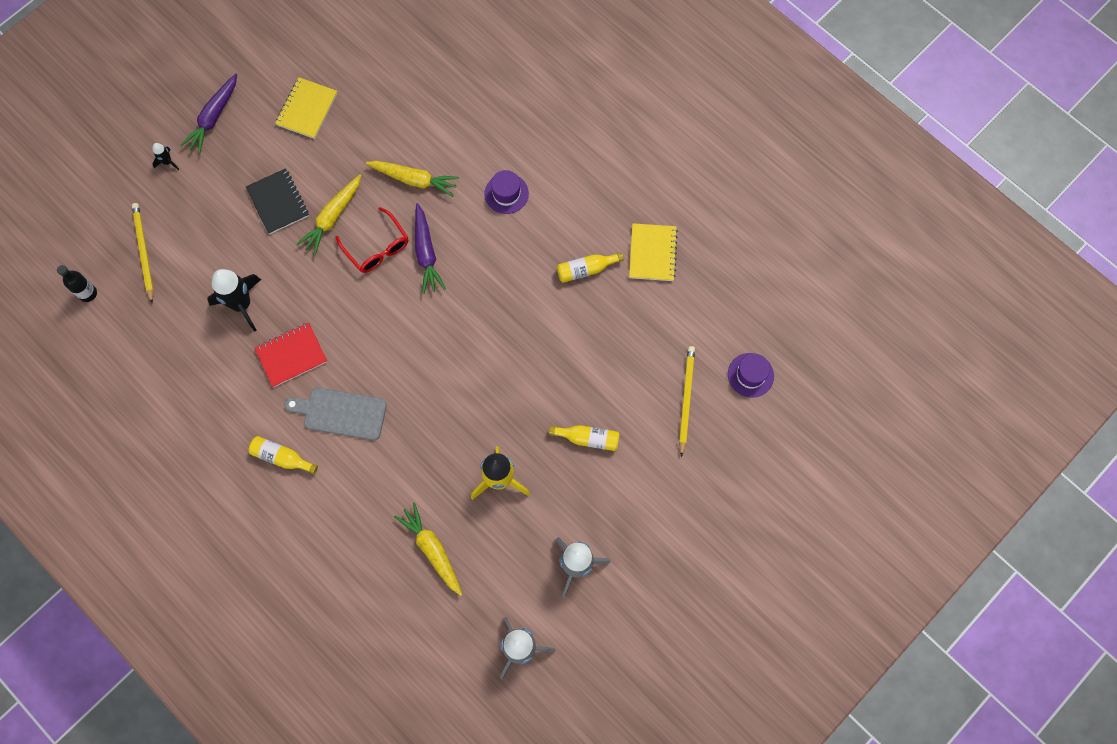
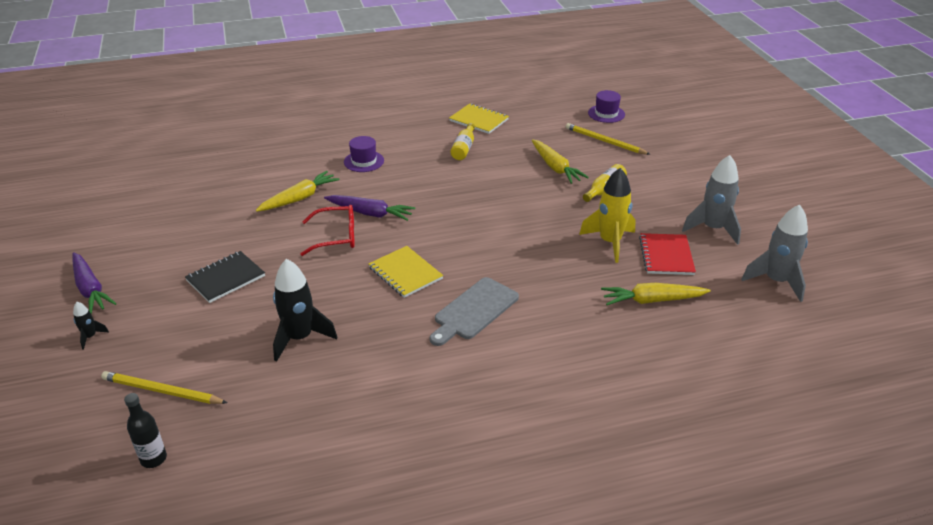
camera: 60 degrees left, 35 degrees down
black notebook [246,168,309,234] -> black notebook turned 45 degrees counterclockwise [185,251,265,303]
yellow bottle [248,436,318,474] -> none
red notebook [254,322,327,387] -> red notebook moved to [639,233,696,275]
yellow notebook [275,77,337,139] -> yellow notebook moved to [368,246,443,298]
yellow carrot [296,175,361,255] -> yellow carrot moved to [532,139,589,184]

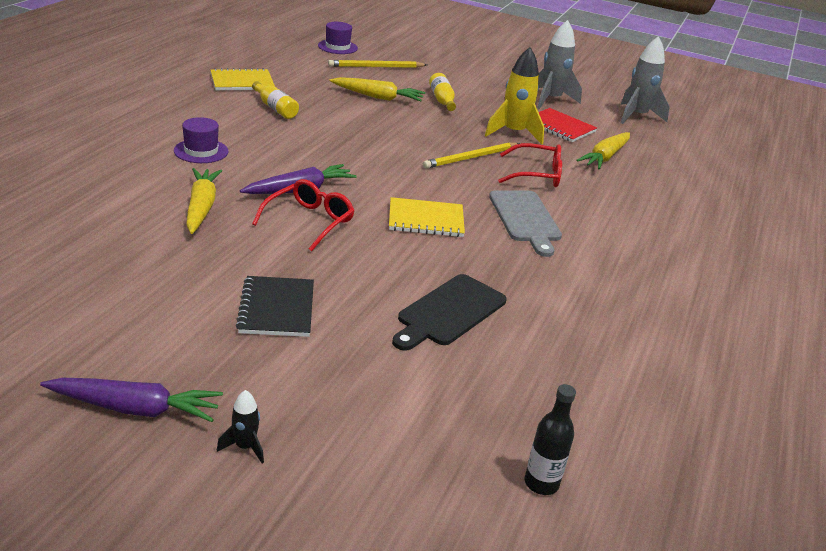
camera: 55 degrees left, 5 degrees down
yellow pencil [101,371,228,404] -> yellow pencil moved to [423,142,519,169]
black rocket [273,259,337,362] -> black cutting board [392,274,507,351]
none -> red glasses [498,143,562,187]

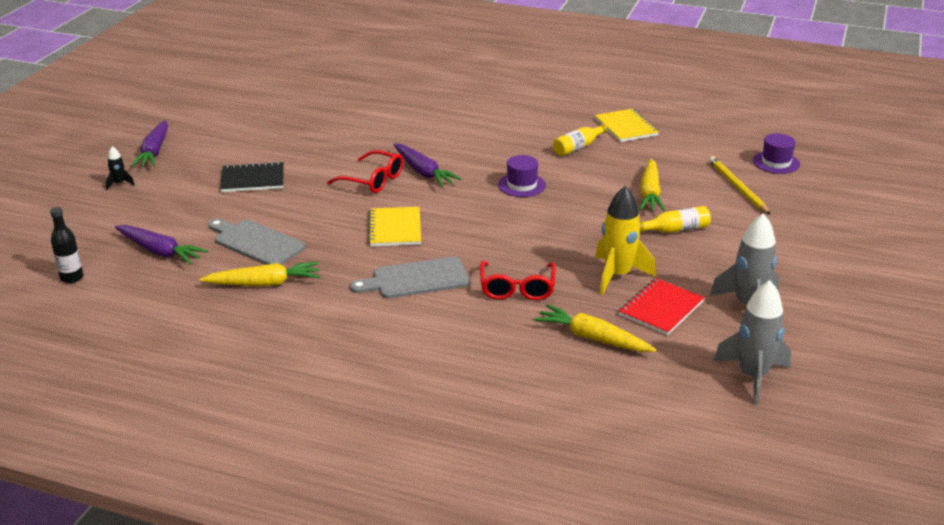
camera: 90 degrees right, 0 degrees up
purple hat [174,117,229,163] -> purple hat moved to [498,155,546,197]
yellow carrot [186,168,222,234] -> yellow carrot moved to [200,262,320,286]
black cutting board [392,274,507,351] -> grey cutting board [208,219,305,265]
yellow pencil [423,142,519,169] -> none
none -> purple carrot [115,225,208,265]

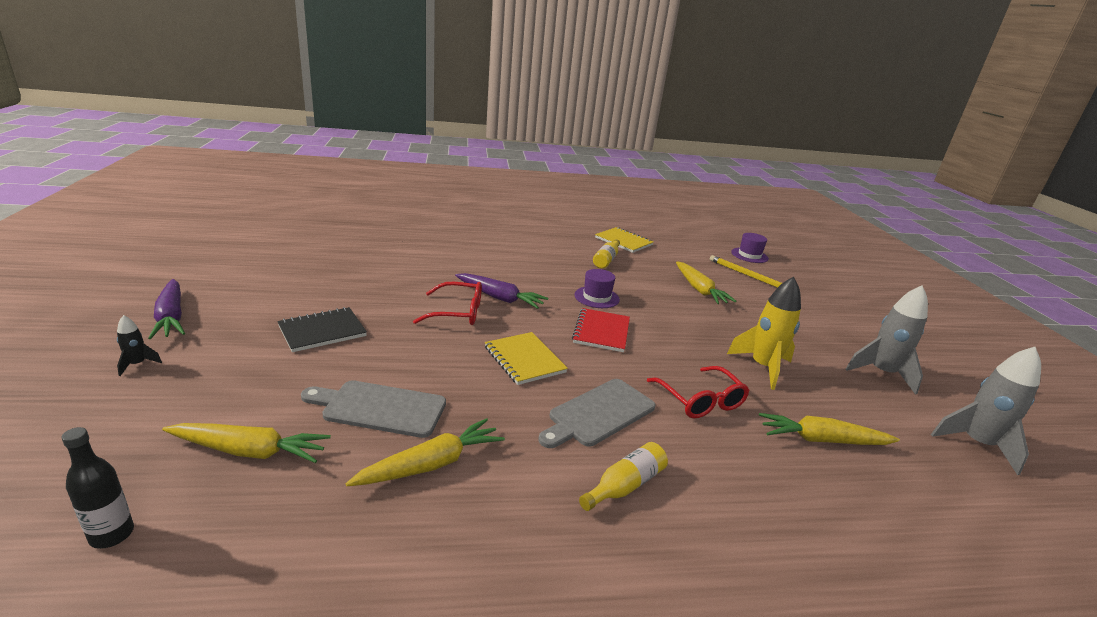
camera: 30 degrees left, 5 degrees down
purple carrot [115,225,208,265] -> yellow carrot [162,423,331,463]
red notebook [619,278,704,335] -> red notebook moved to [572,308,630,352]
yellow bottle [639,206,711,233] -> yellow bottle moved to [579,442,668,511]

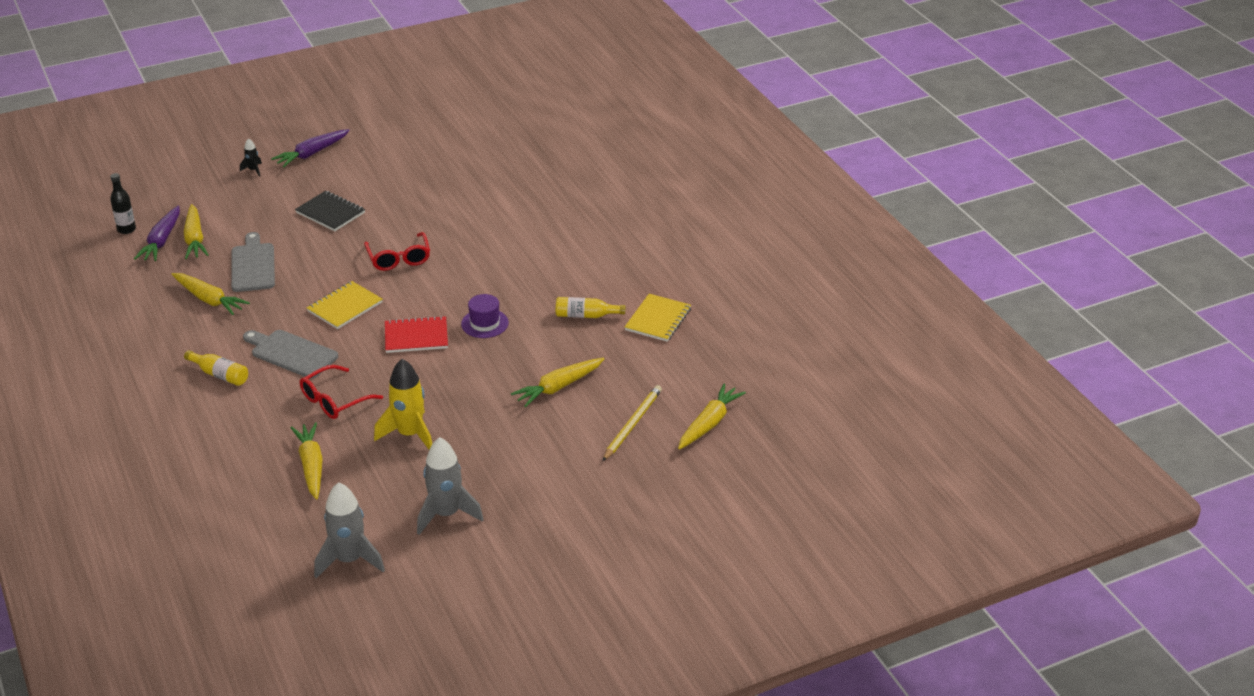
camera: 75 degrees right, 10 degrees up
purple carrot [455,273,548,309] -> purple carrot moved to [134,206,180,261]
purple hat [731,233,769,263] -> yellow carrot [678,384,746,449]

